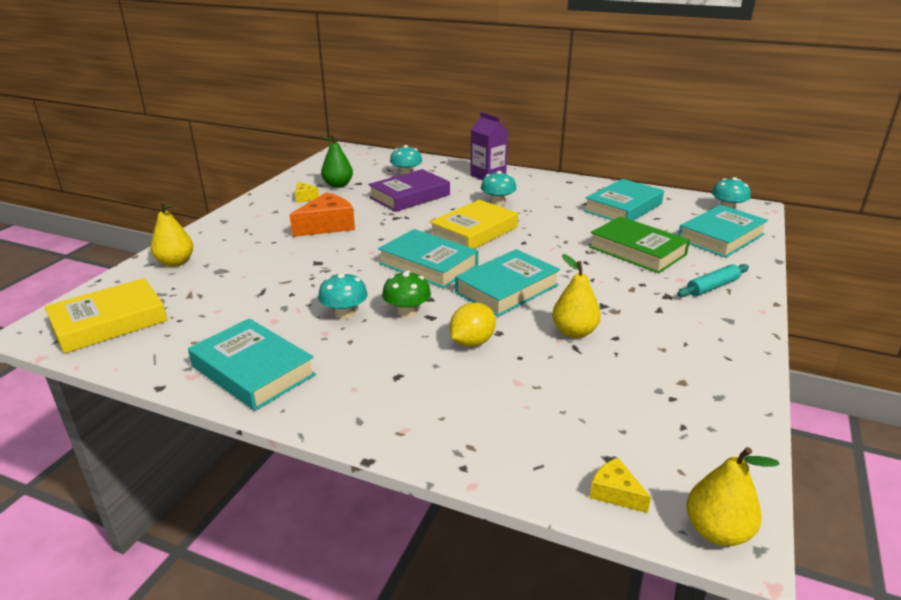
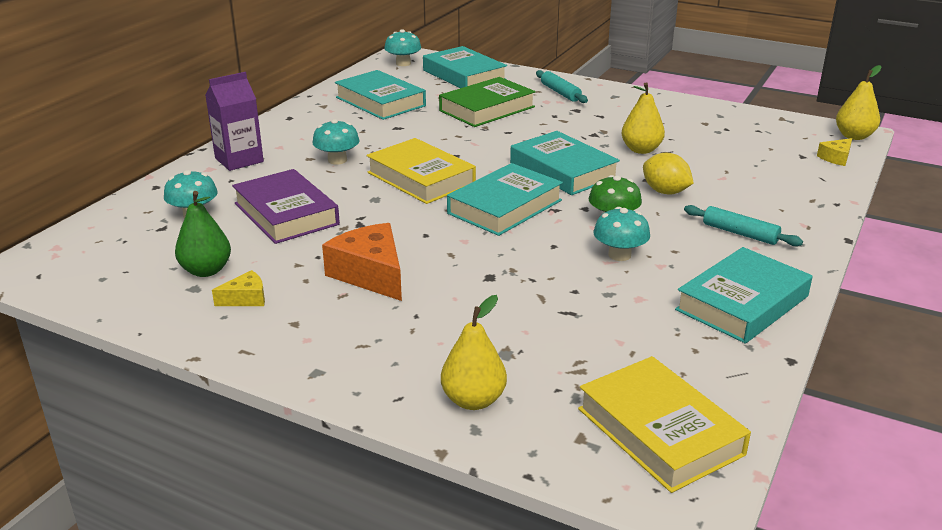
camera: 85 degrees left, 0 degrees up
none -> turquoise rolling pin [684,205,803,246]

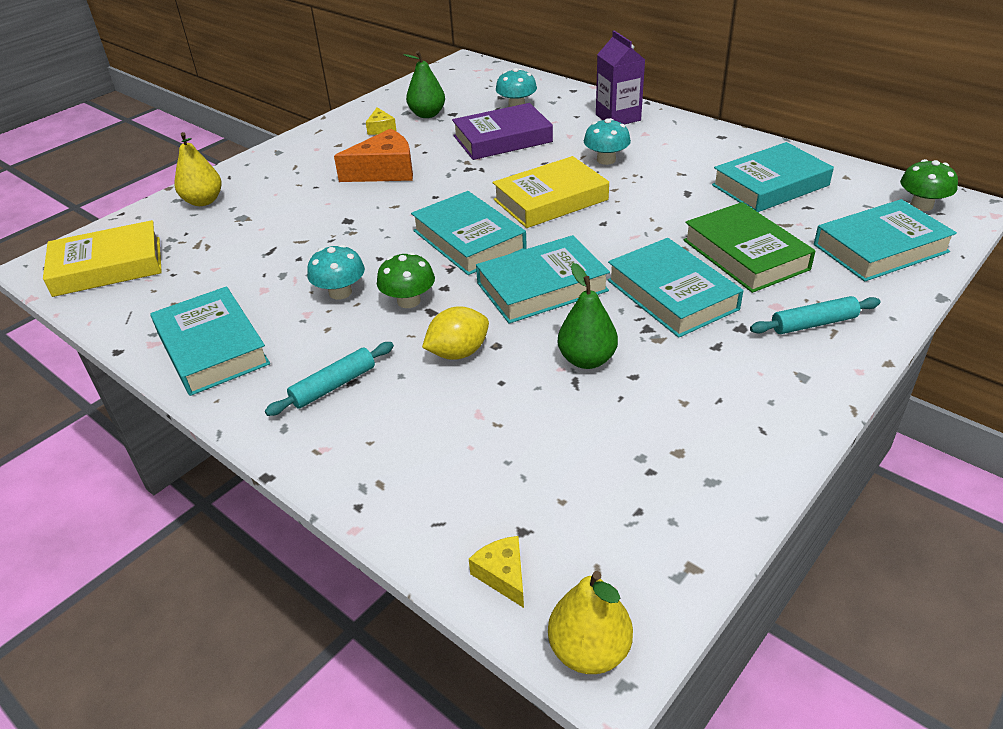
camera: 105 degrees right, 10 degrees up
turquoise mushroom [384,29,421,66] -> green mushroom [900,159,958,211]
yellow pear [621,82,665,154] -> green pear [558,263,618,369]
none -> turquoise book [607,238,743,338]

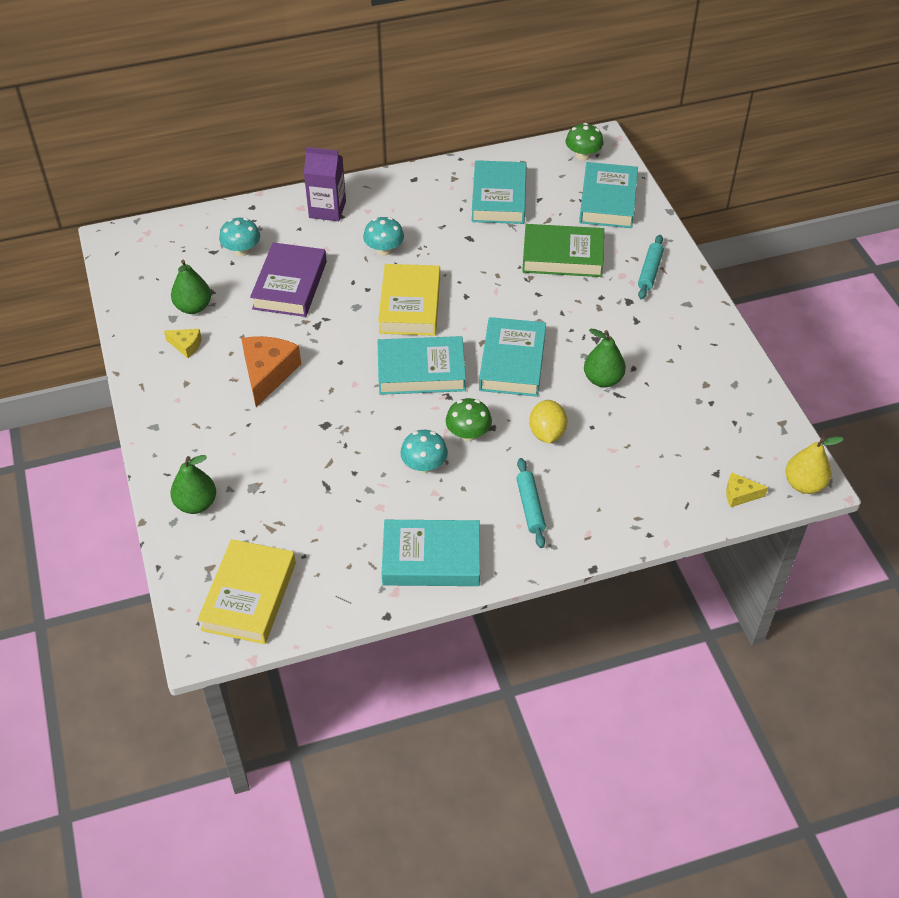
camera: 60 degrees left, 10 degrees up
yellow pear [175,132,222,206] -> green pear [170,455,216,514]
turquoise book [607,238,743,338] -> none

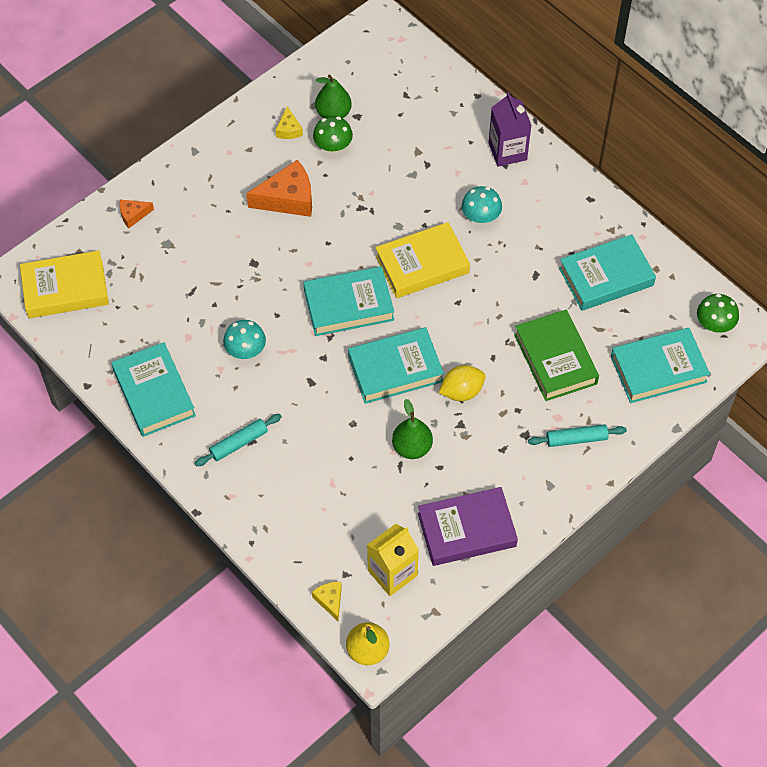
camera: 65 degrees right, 10 degrees up
green pear [170,455,216,514] -> orange cheese [120,200,154,228]
turquoise mushroom [219,218,260,256] -> none
purple book [250,242,327,317] -> purple book moved to [418,487,518,566]
turquoise book [378,336,466,395] -> turquoise book turned 75 degrees counterclockwise [303,266,394,336]
green mushroom [446,398,492,441] -> green mushroom moved to [313,116,353,153]
yellow lemon [529,400,568,444] -> yellow lemon moved to [439,365,485,401]
none -> yellow carton [367,524,419,596]

